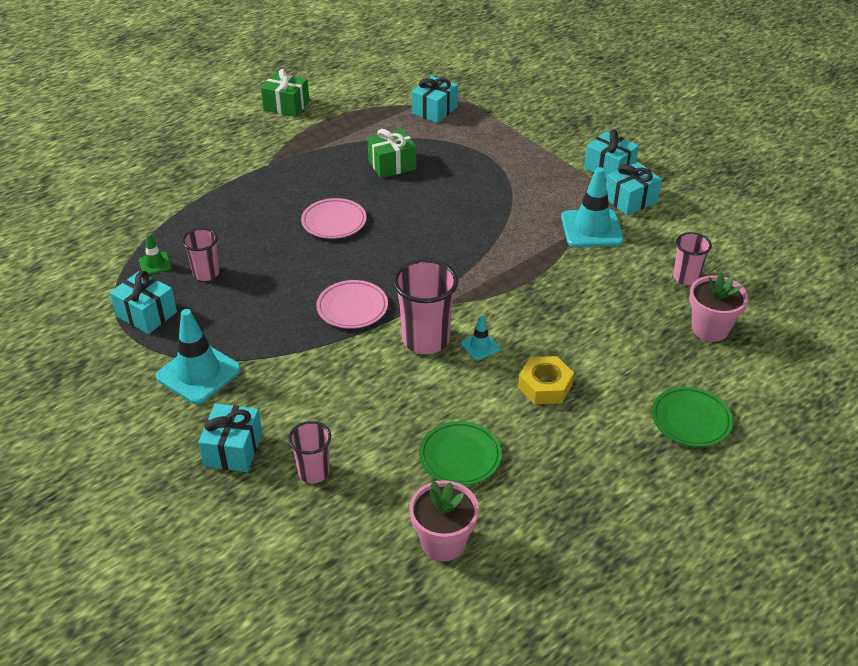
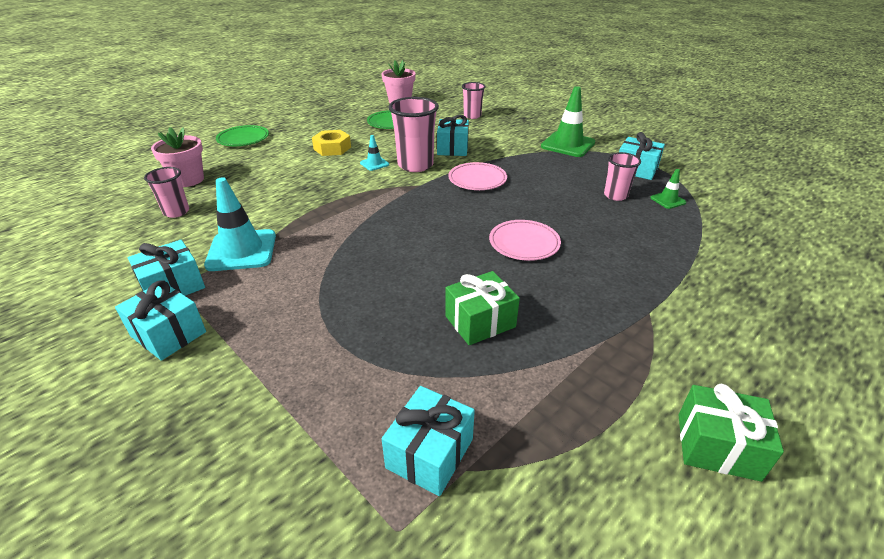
camera: 175 degrees right, 5 degrees down
turquoise traffic cone [156,309,241,404] -> green traffic cone [541,86,595,157]
turquoise gift [198,403,262,472] -> turquoise gift moved to [437,115,469,156]

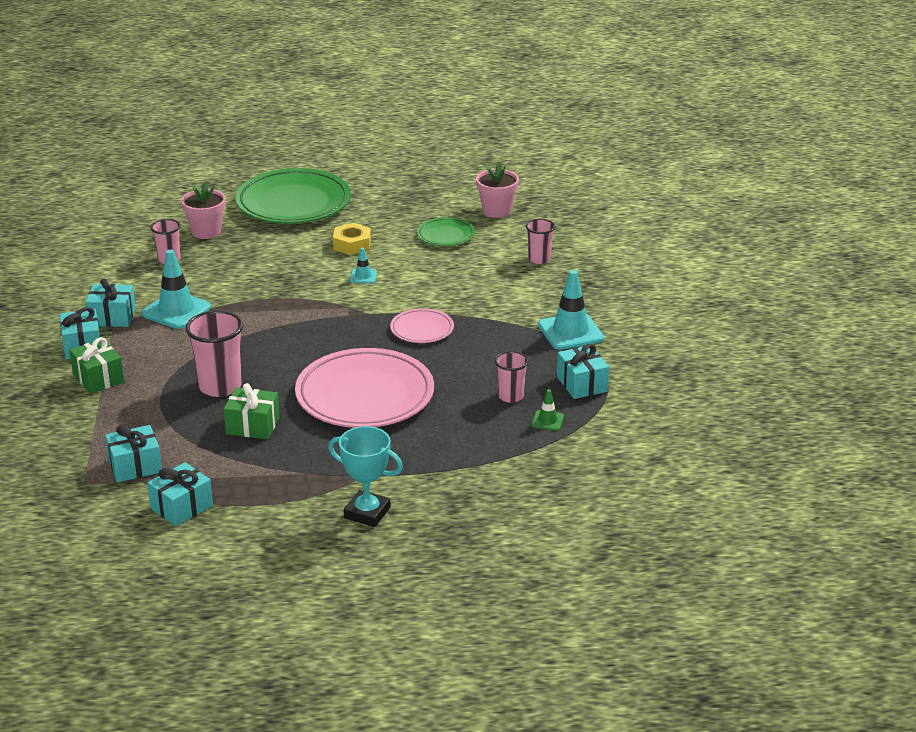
camera: 40 degrees right, 5 degrees down
green plate [216,125,269,146] -> green plate [235,168,351,224], size x2.05
pink cup [388,97,439,172] -> pink cup moved to [186,310,243,397]
turquoise gift [437,115,469,156] -> turquoise gift moved to [147,462,213,527]
pink plate [489,220,561,261] -> pink plate [295,348,434,428], size x2.05
green traffic cone [541,86,595,157] -> turquoise traffic cone [538,270,604,350]
green gift [679,384,784,482] -> green gift moved to [69,337,124,394]
none -> turquoise trophy [328,426,403,527]

